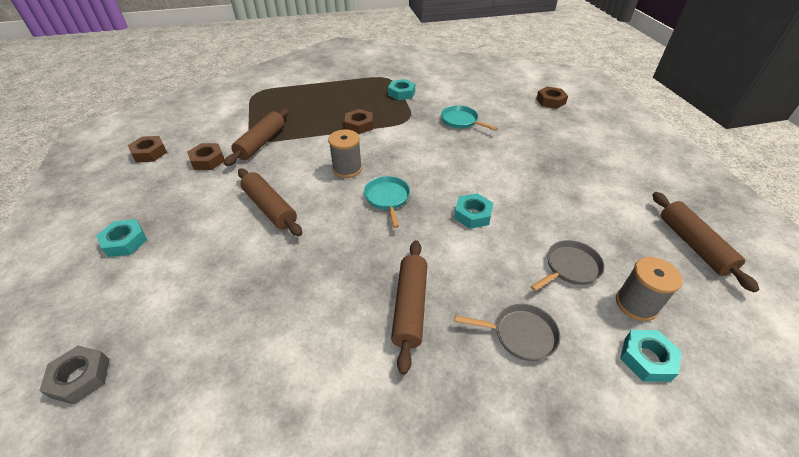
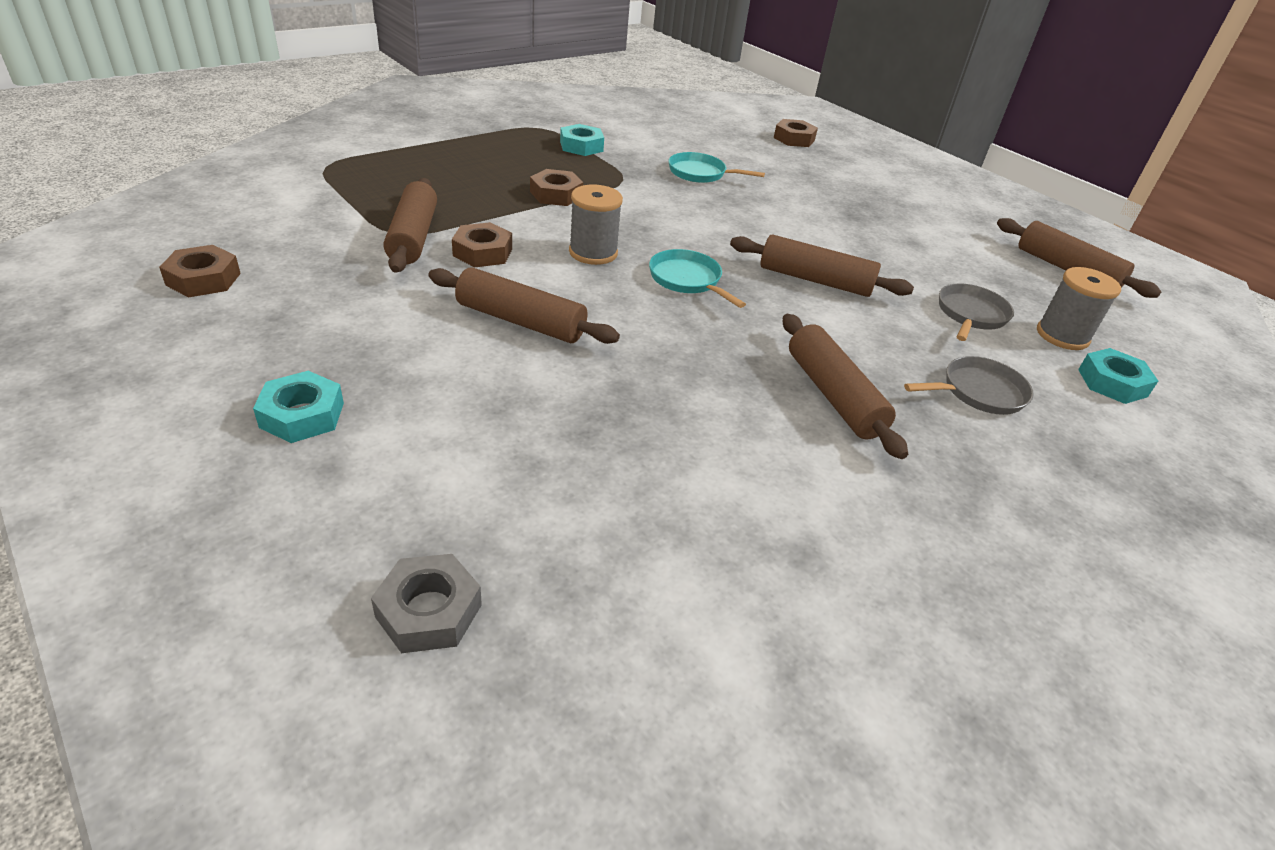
camera: 30 degrees left, 5 degrees down
brown nut [187,143,225,170] -> brown nut moved to [452,222,512,267]
turquoise nut [454,193,493,229] -> brown rolling pin [730,235,914,297]

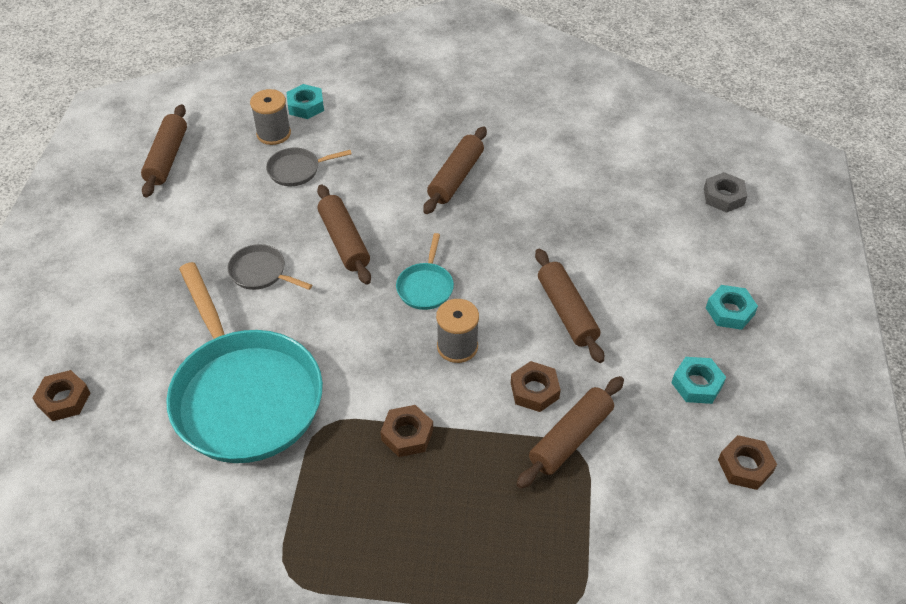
camera: 130 degrees left, 10 degrees up
turquoise nut [560,124,604,156] -> turquoise nut moved to [672,357,726,404]
turquoise pan [669,152,765,183] -> turquoise pan [166,262,323,463], size x2.42
grey pan [904,356,1034,415] -> grey pan moved to [227,244,312,290]

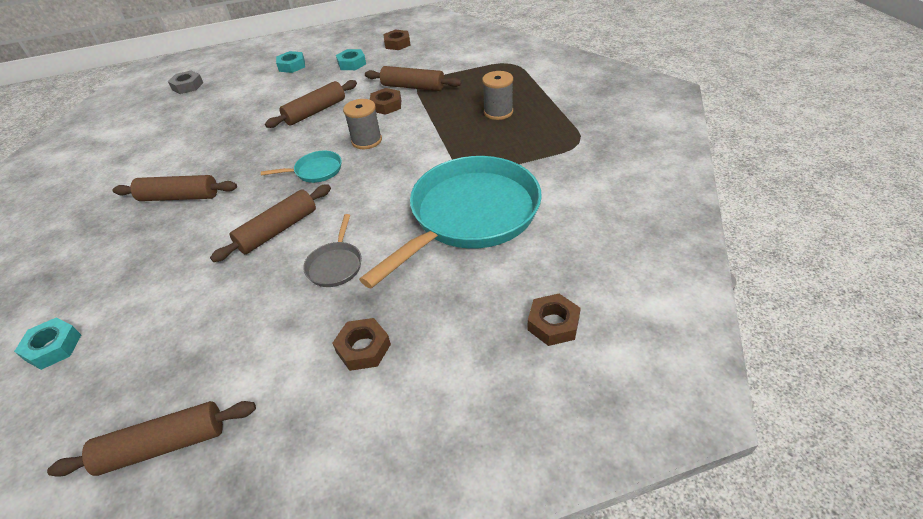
camera: 110 degrees left, 5 degrees down
grey spool [250,89,291,145] -> grey spool moved to [482,71,513,120]
grey pan [266,148,352,186] -> none
brown nut [380,405,433,457] -> brown nut moved to [333,318,391,371]

